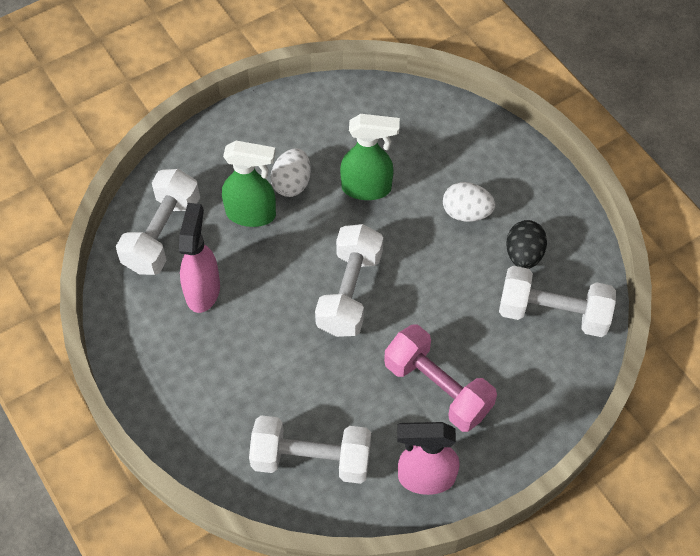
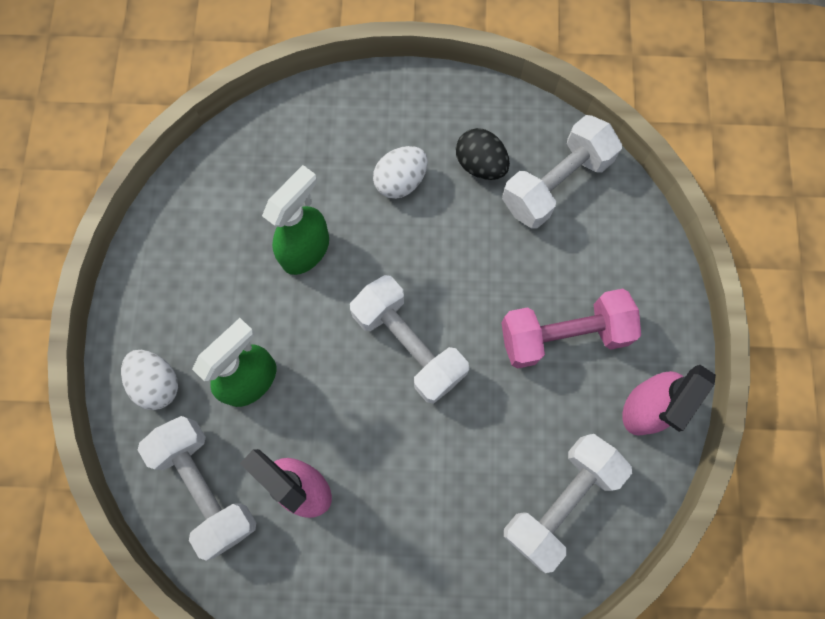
camera: 55 degrees left, 15 degrees up
white egg [270,148,311,197] -> white egg moved to [121,350,178,410]

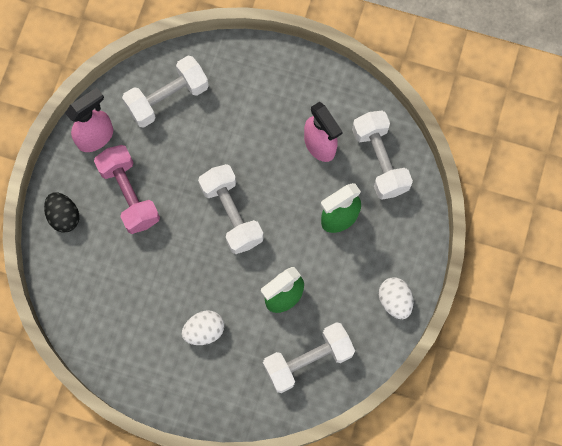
camera: 165 degrees left, 0 degrees up
white egg [121,350,178,410] -> white egg moved to [379,278,413,319]
black egg [456,128,510,180] -> black egg moved to [44,192,79,233]
pink dumbbell [501,289,641,368] -> pink dumbbell turned 60 degrees clockwise [94,145,160,234]
white dumbbell [502,115,622,229] -> white dumbbell moved to [263,322,355,393]

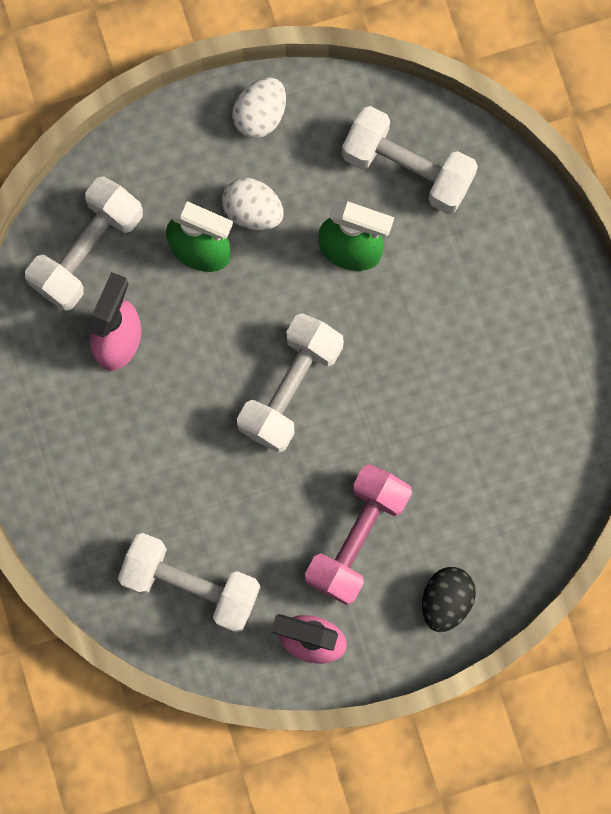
camera: 125 degrees left, 5 degrees up
white egg [182,310,224,345] -> white egg moved to [222,178,284,230]

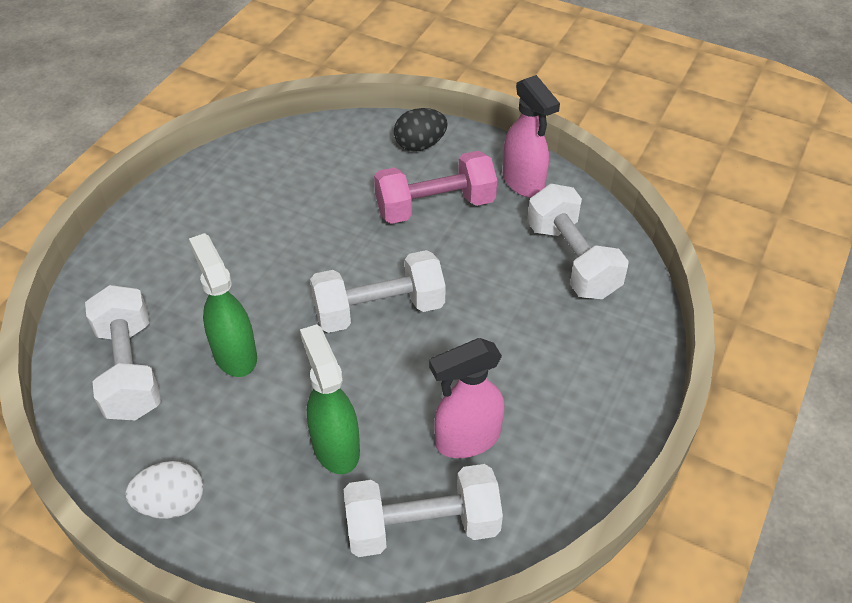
camera: 135 degrees left, 30 degrees down
white egg [222,178,284,230] -> none

